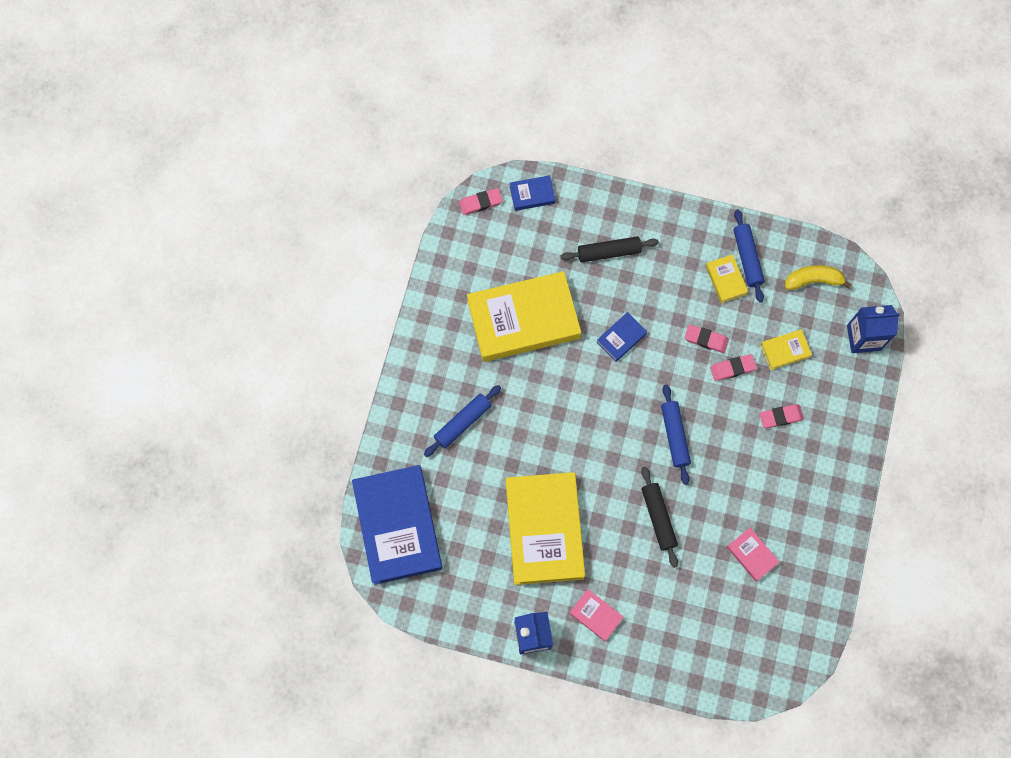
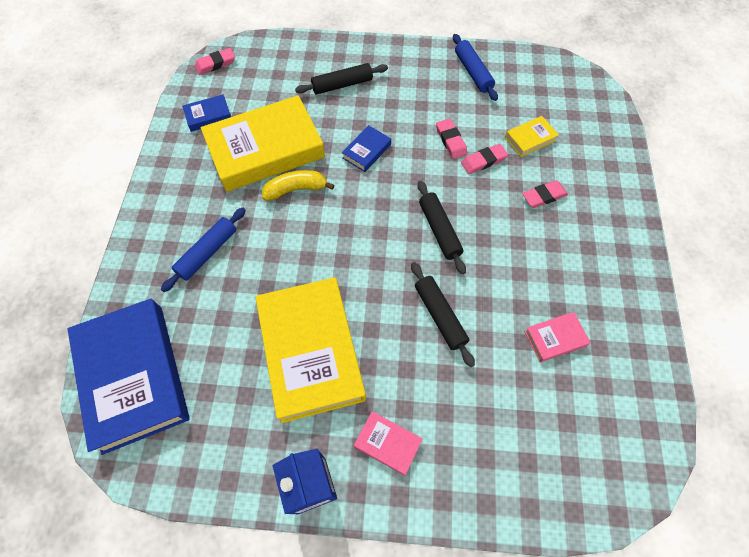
camera: 10 degrees left, 10 degrees down
blue book [510,175,556,211] -> blue book moved to [182,95,231,132]
blue rolling pin [661,384,691,485] -> black rolling pin [418,181,466,275]
pink eraser [685,324,729,353] -> pink eraser turned 60 degrees clockwise [436,119,467,159]
yellow book [706,254,748,303] -> none
pink book [727,528,779,581] -> pink book turned 60 degrees counterclockwise [524,312,591,362]
yellow banana [785,265,852,290] -> yellow banana moved to [262,170,334,201]
blue carton [847,305,900,353] -> none

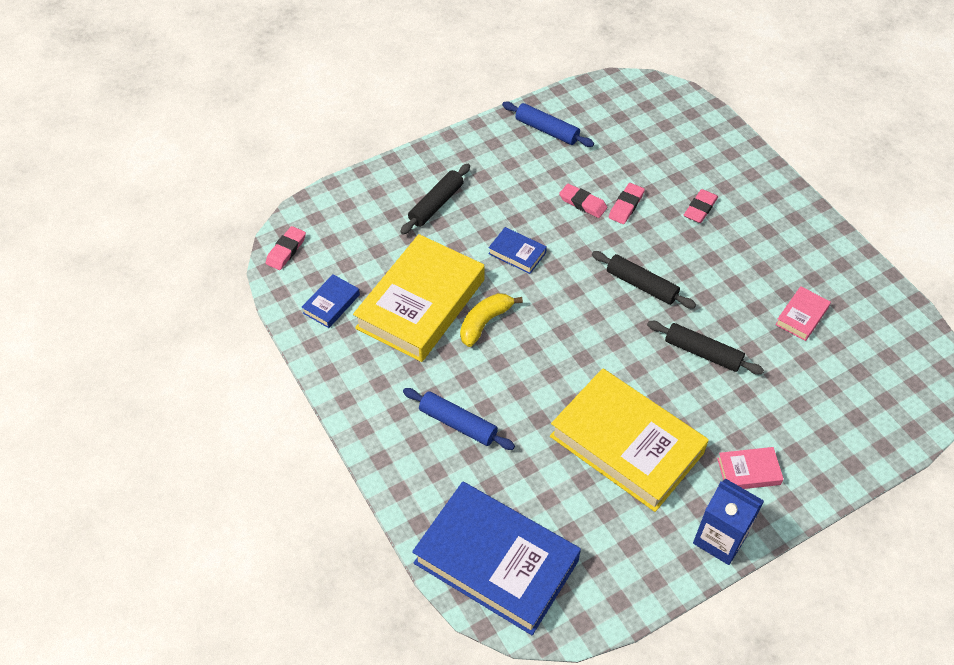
camera: 35 degrees left, 10 degrees down
blue rolling pin [161,208,246,292] -> blue rolling pin turned 60 degrees counterclockwise [403,388,515,450]
blue book [342,125,391,172] -> blue book turned 60 degrees counterclockwise [488,227,547,274]
yellow book [505,116,559,157] -> none

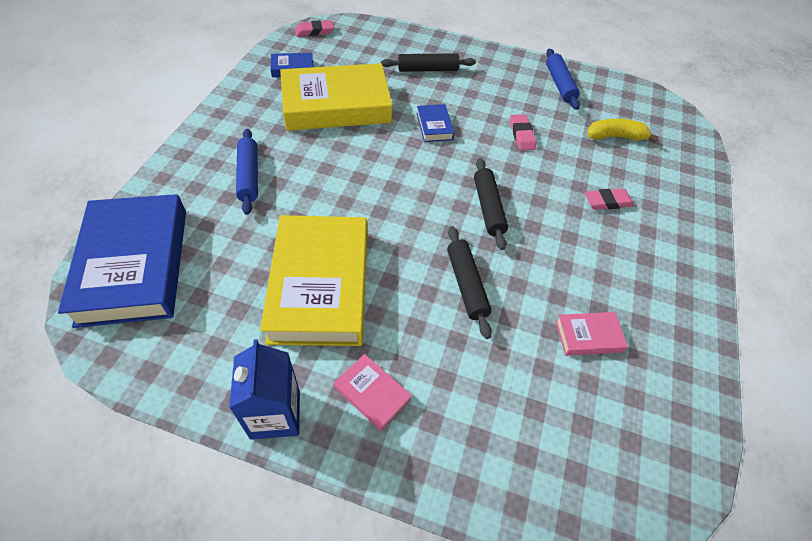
camera: 45 degrees right, 0 degrees up
yellow banana [460,293,523,347] -> yellow banana moved to [587,119,659,142]
pink eraser [609,183,645,224] -> none

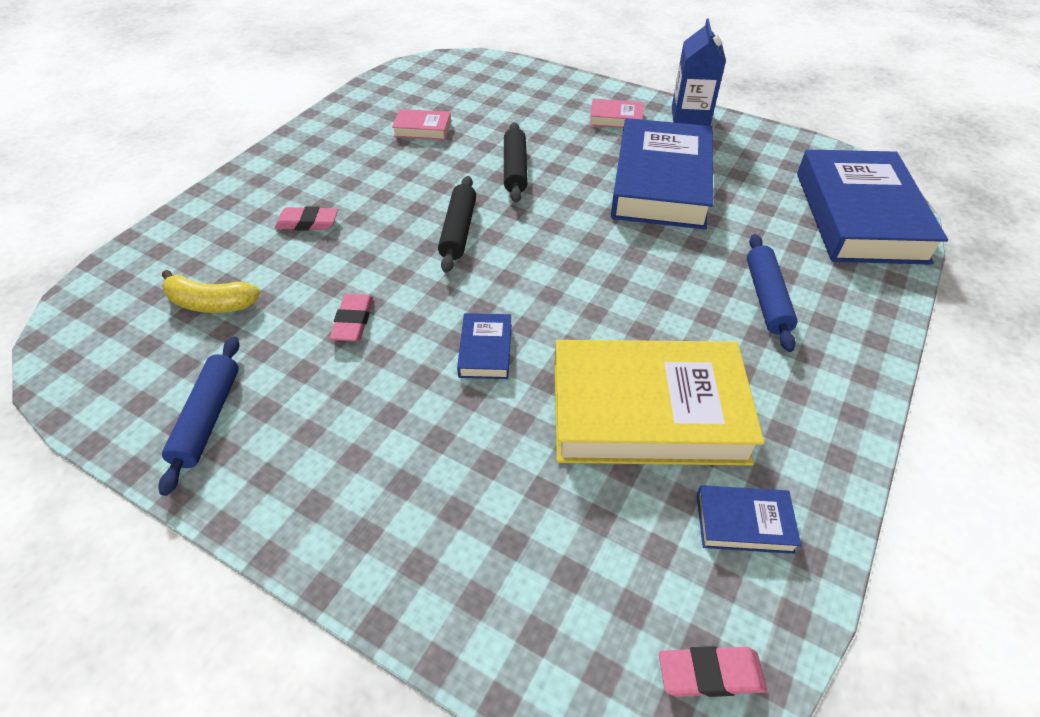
camera: 165 degrees left, 5 degrees down
yellow book [260,215,367,346] -> blue book [611,118,713,230]
pink book [334,354,412,431] -> pink book turned 45 degrees counterclockwise [589,98,644,128]
black rolling pin [381,53,476,72] -> none

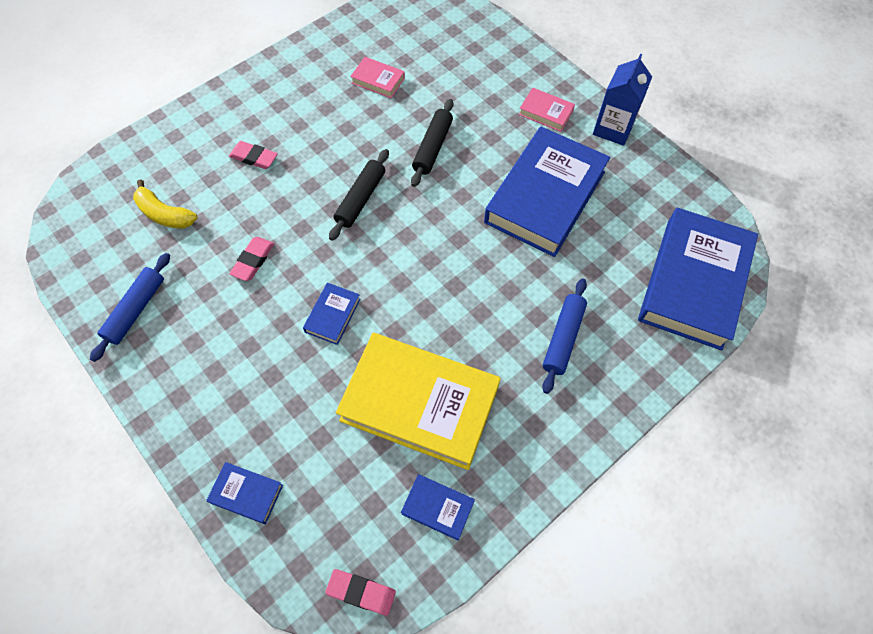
camera: 20 degrees right, 15 degrees up
none -> blue book [206,462,283,524]

